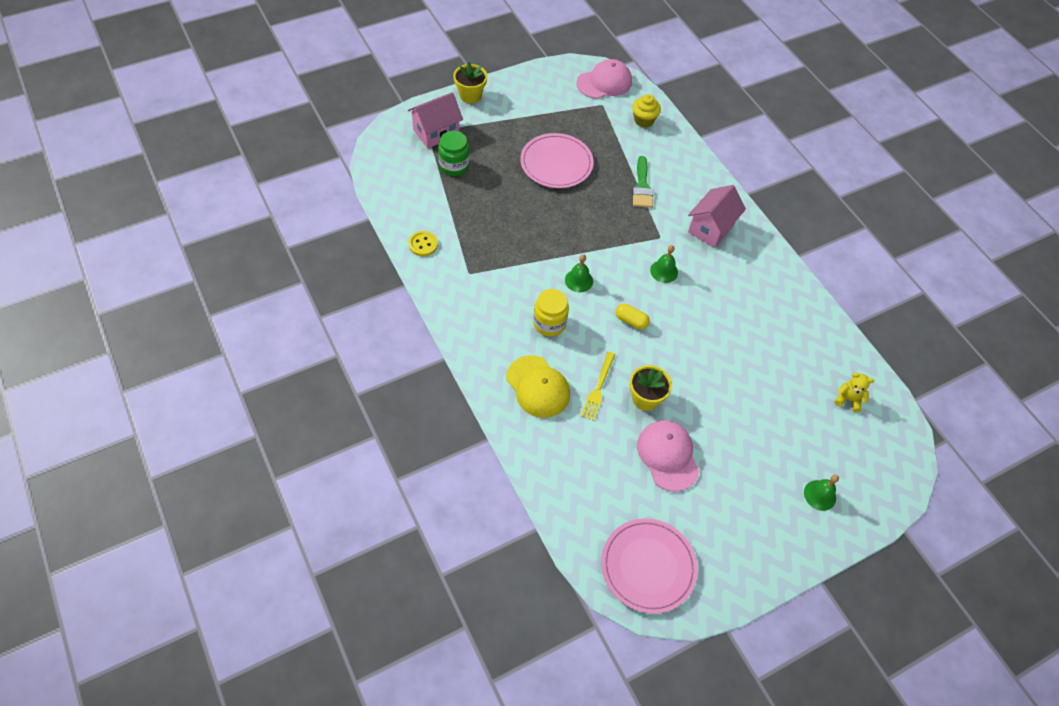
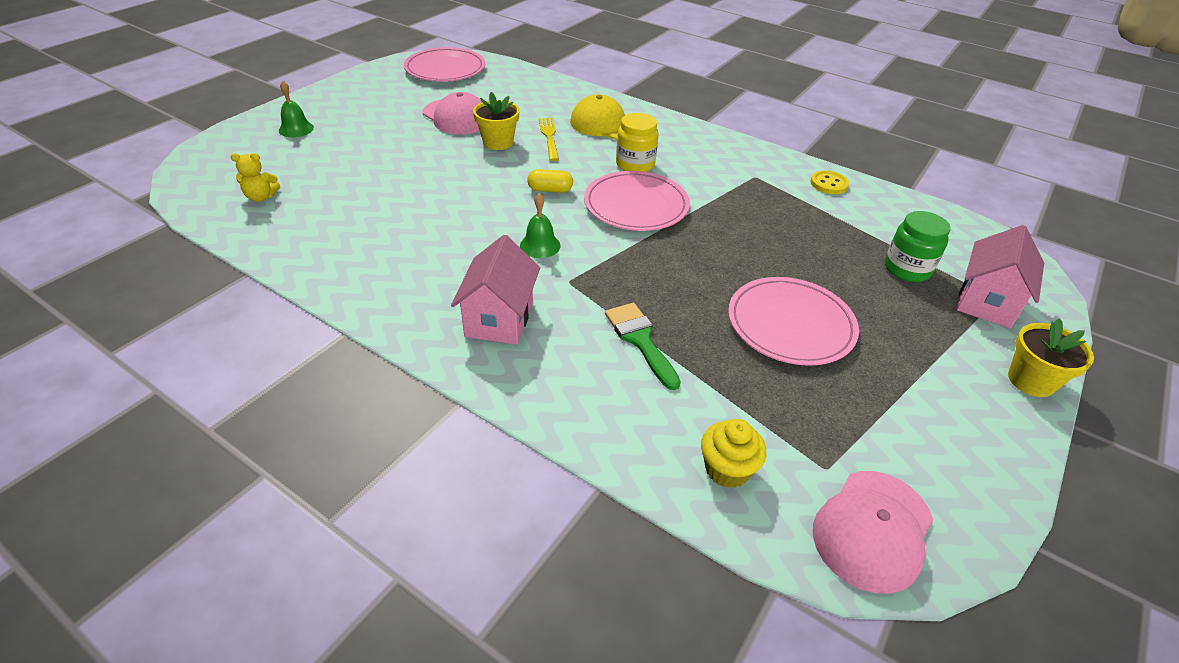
camera: 155 degrees right, 15 degrees down
green bell [565,254,593,292] -> pink plate [584,171,690,231]

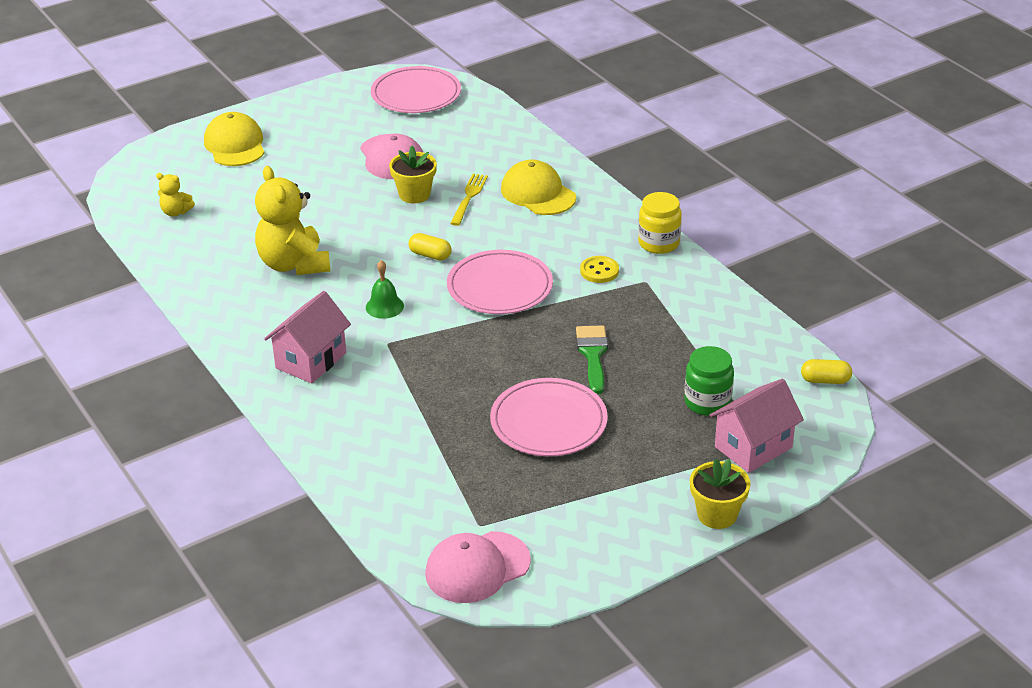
camera: 25 degrees right, 5 degrees down
green bell [279,81,314,137] -> yellow cap [204,112,265,166]
green brush [605,303,681,390] -> green brush moved to [576,325,608,394]
yellow jar [616,113,659,172] -> yellow jar moved to [638,192,682,254]
yellow cupcake [701,419,766,488] -> none
yellow button [810,170,849,194] -> yellow button moved to [580,256,619,283]
none -> yellow teddy bear [255,166,330,275]
none -> yellow capsule [801,359,852,384]

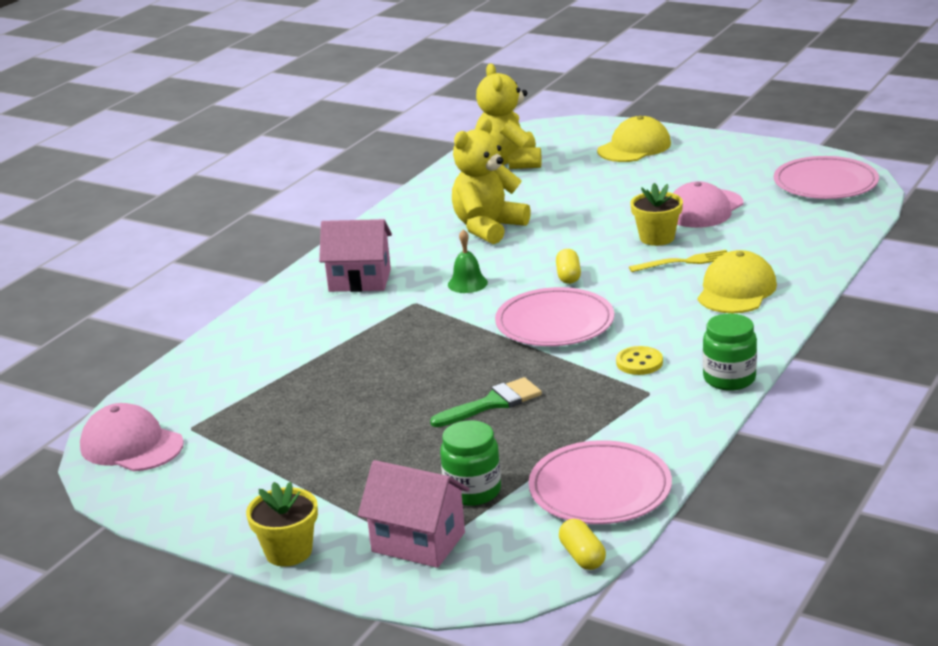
camera: 65 degrees right, 10 degrees down
yellow teddy bear [156,173,195,216] -> yellow teddy bear [475,63,542,169], size x2.13
pink plate [490,378,608,456] -> pink plate moved to [529,440,672,524]
yellow jar [638,192,682,254] -> green jar [703,314,757,391]

